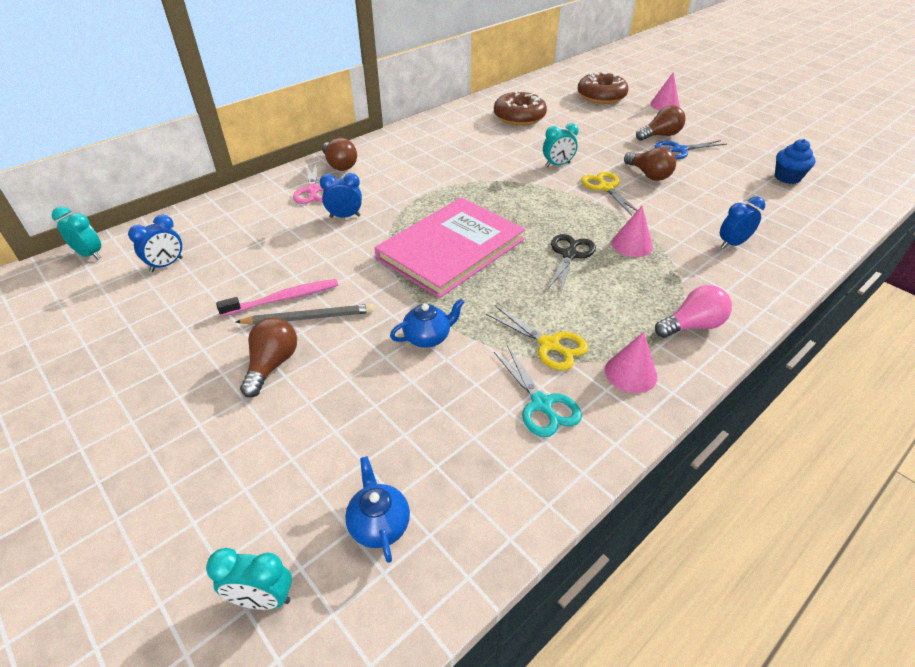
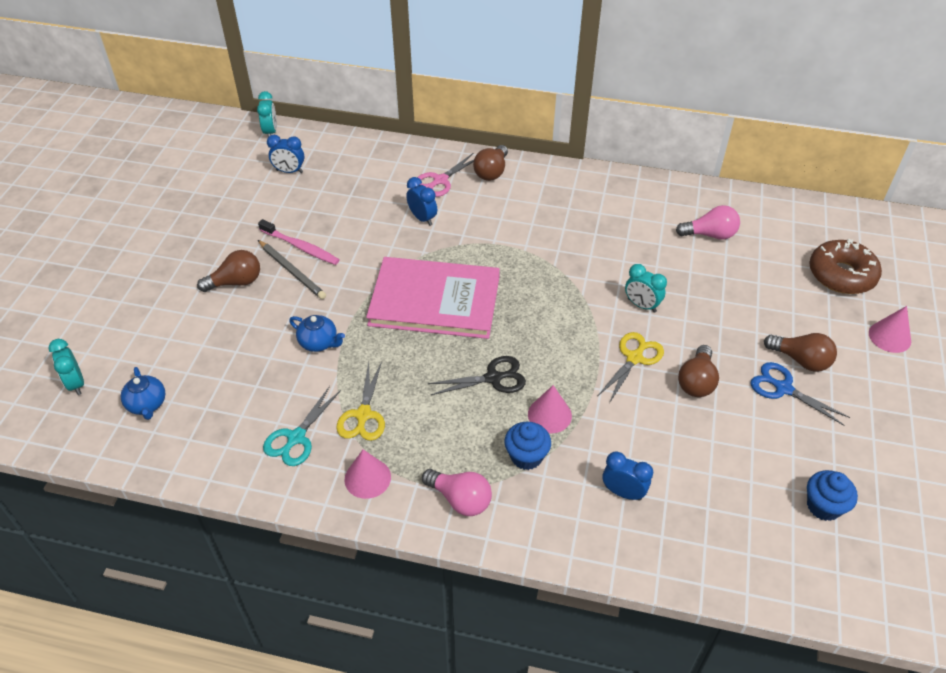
camera: 55 degrees right, 5 degrees up
blue teapot [345,456,410,563] -> blue teapot turned 120 degrees clockwise [121,367,165,420]
brown donut [494,90,547,126] -> pink light bulb [676,205,740,240]
none -> blue cupcake [504,422,551,470]

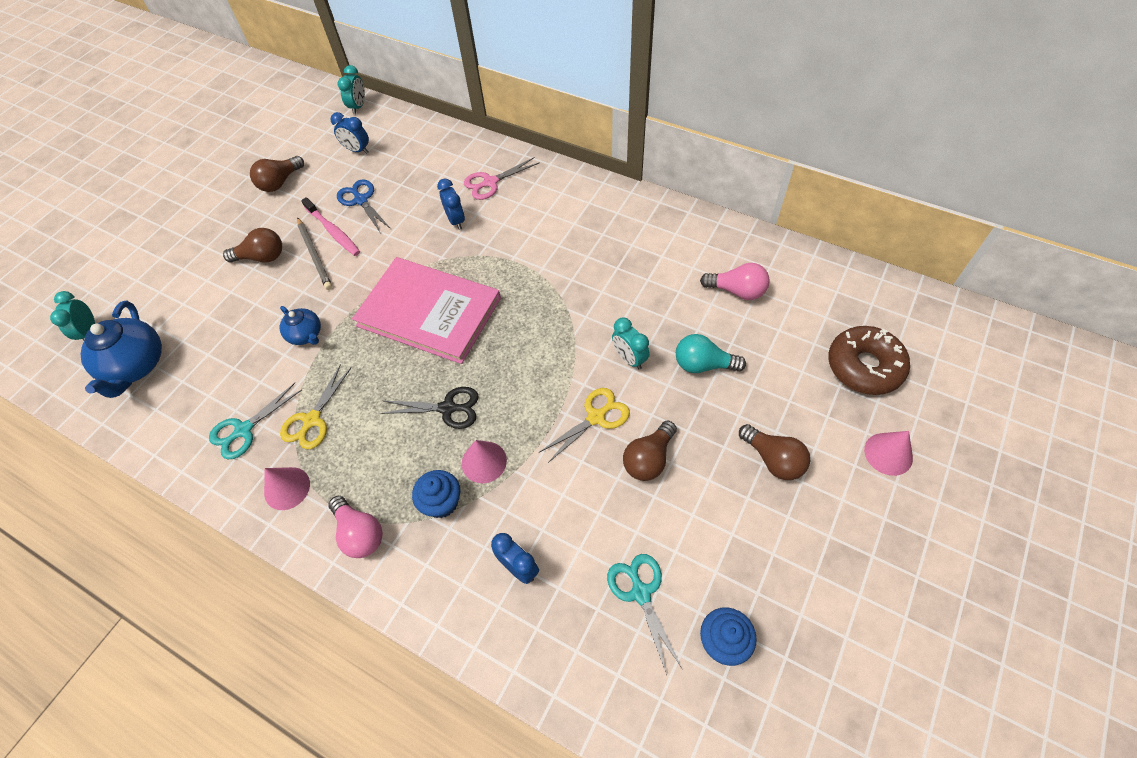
camera: 20 degrees right, 10 degrees up
blue teapot [121,367,165,420] -> blue teapot [81,301,162,398], size x1.77
brown light bulb [473,145,508,181] -> brown light bulb moved to [250,156,304,192]
blue scissors [750,362,850,426] -> blue scissors moved to [337,179,391,232]
none -> turquoise scissors [607,554,682,675]
none -> turquoise light bulb [676,334,746,373]

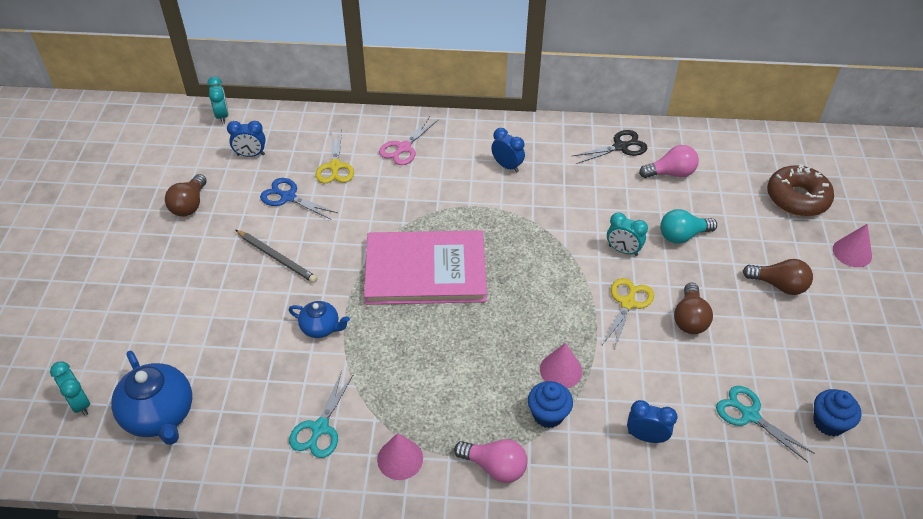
camera: 30 degrees left, 10 degrees down
brown light bulb [223,228,282,263] -> none
yellow scissors [280,364,352,449] -> yellow scissors moved to [316,130,354,183]
pink toothbrush [301,197,360,256] -> none
black scissors [381,387,479,429] -> black scissors moved to [572,130,647,164]
blue clock [437,178,465,230] -> blue clock moved to [491,128,525,173]

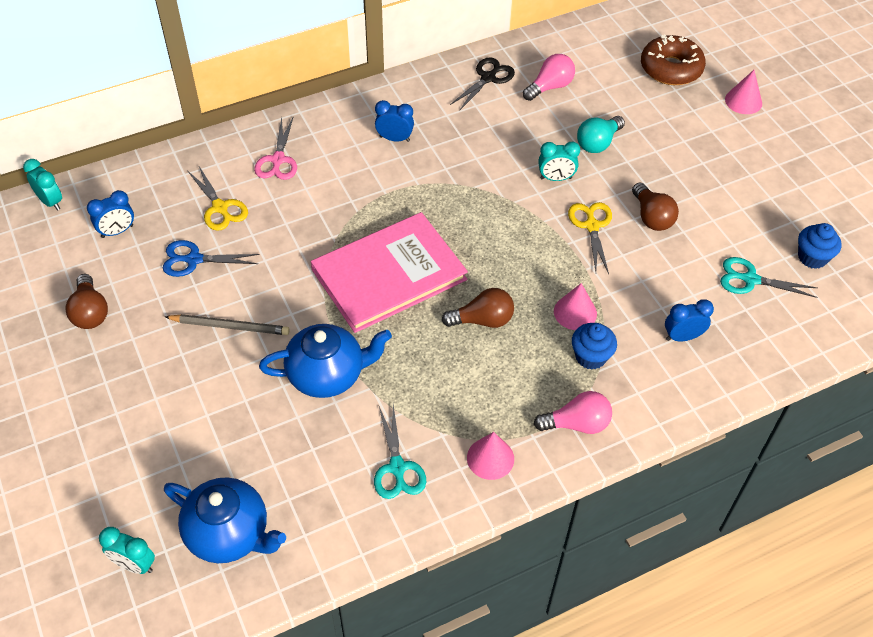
camera: 30 degrees left, 5 degrees up
blue teapot [289,301,350,338] -> blue teapot [259,324,392,398], size x1.77
brown light bulb [743,259,813,295] -> brown light bulb moved to [442,288,514,328]

